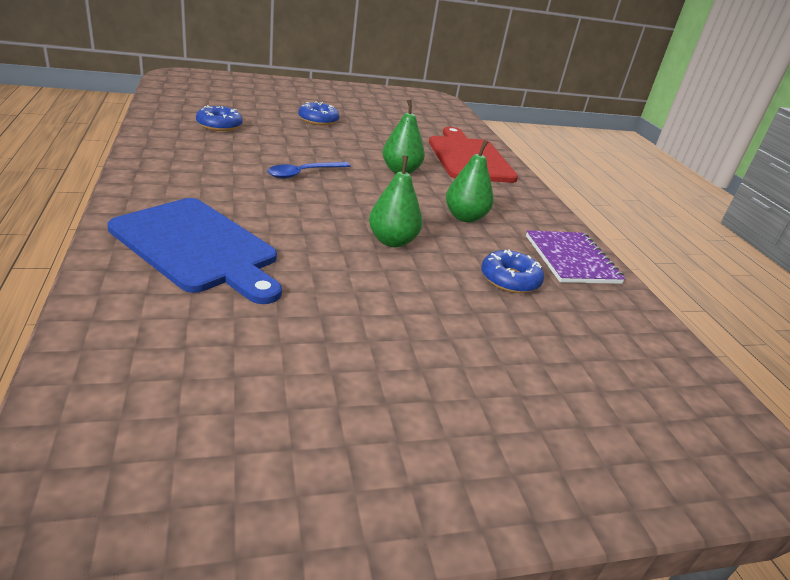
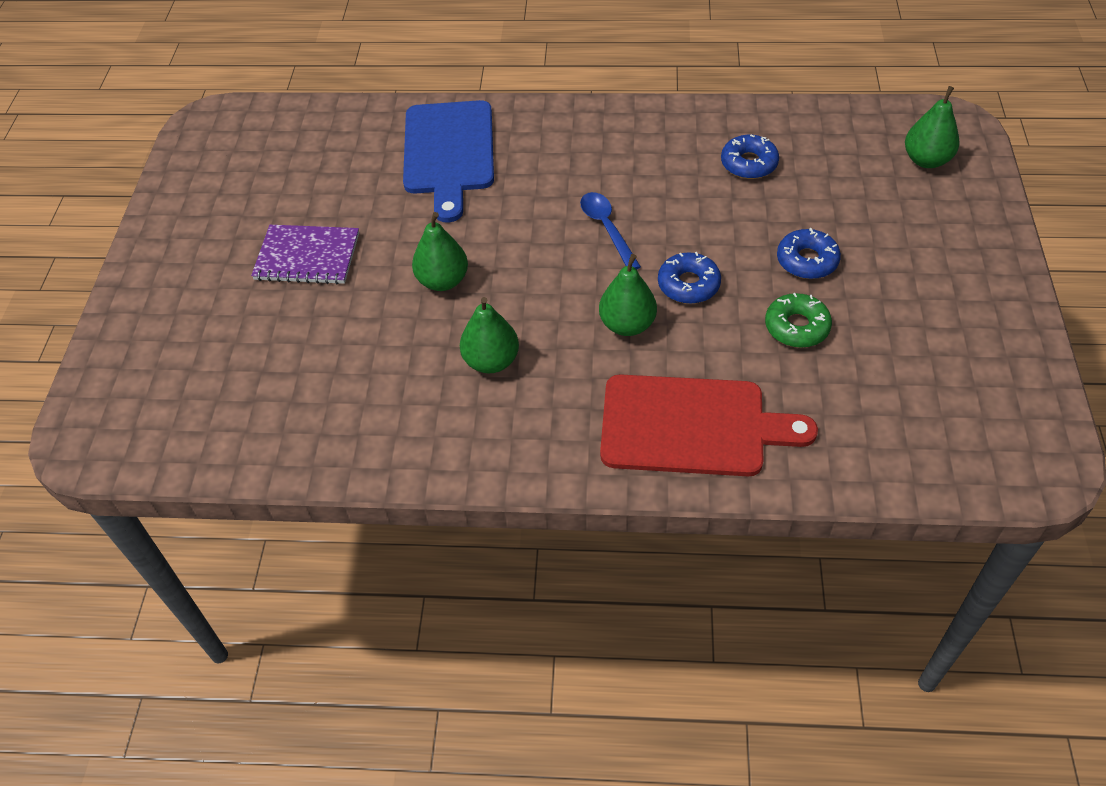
camera: 115 degrees right, 20 degrees up
blue cutting board [107,198,282,304] -> blue cutting board turned 60 degrees counterclockwise [403,100,494,223]
blue donut [481,250,544,293] -> blue donut moved to [658,252,721,304]
purple notebook [526,230,625,284] -> purple notebook moved to [251,225,359,284]
none -> green donut [765,293,832,348]
none -> green pear [905,86,960,168]

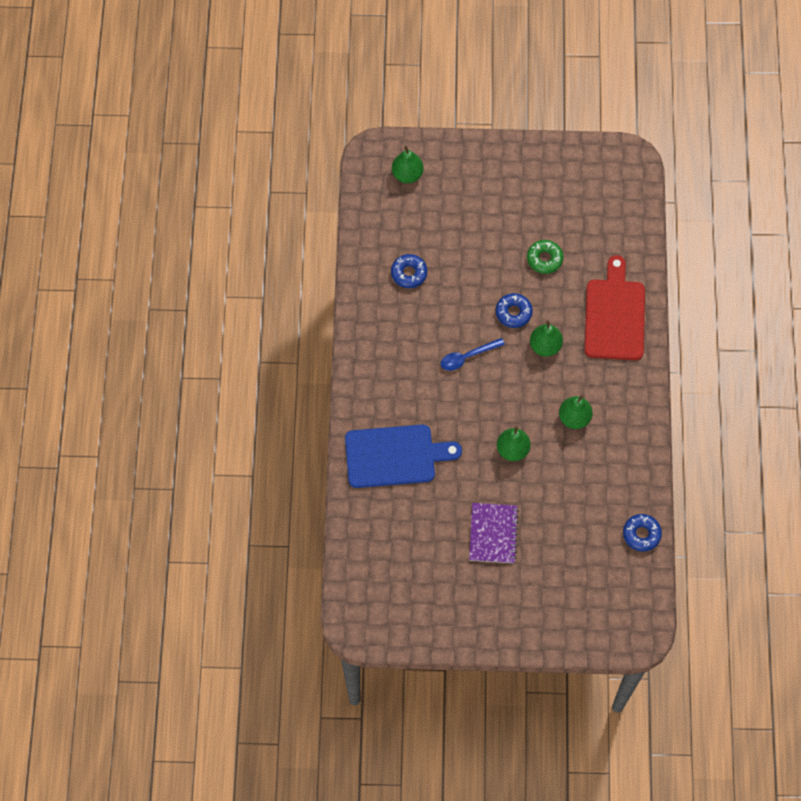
camera: 95 degrees left, 15 degrees up
blue donut [777,228,841,279] -> blue donut moved to [623,514,662,552]

